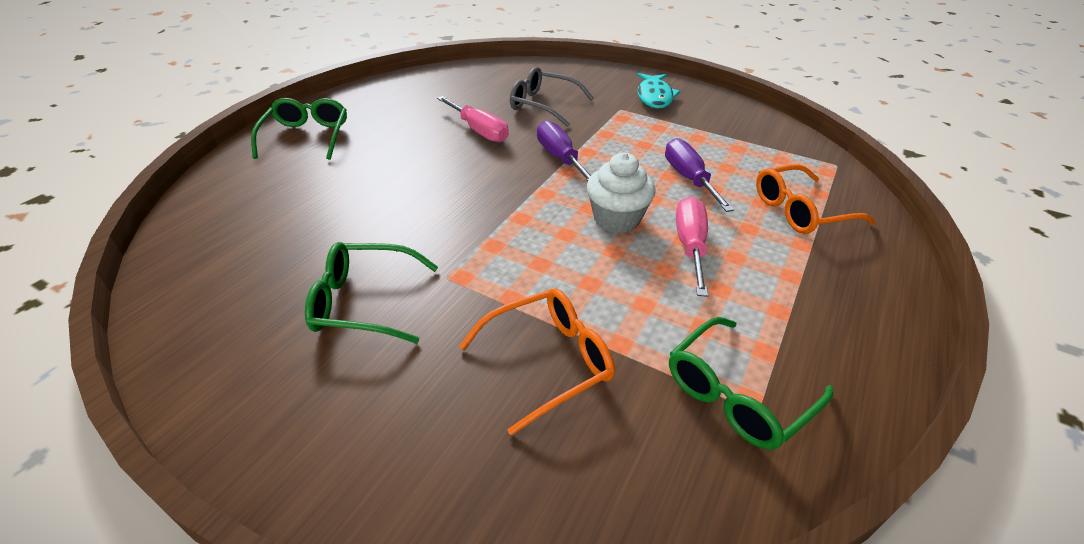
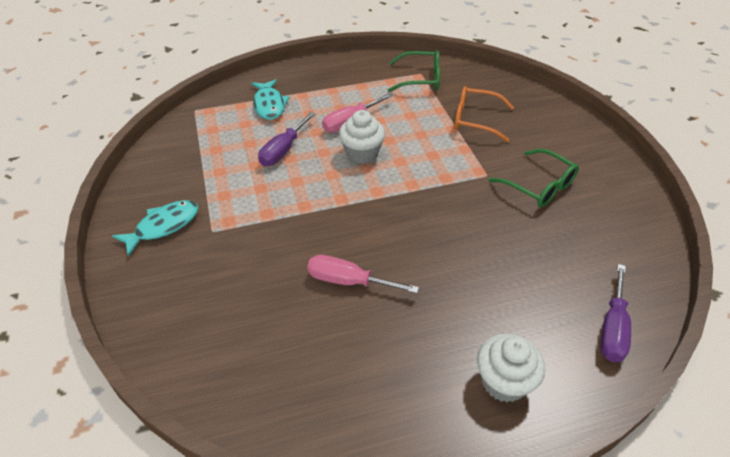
camera: 135 degrees left, 5 degrees up
green glasses [251,98,347,160] -> white cupcake [477,334,545,402]
pink screwdriver [437,96,509,142] -> pink screwdriver turned 75 degrees counterclockwise [307,255,419,293]
grey glasses [510,67,593,127] -> none
purple screwdriver [537,120,591,181] -> purple screwdriver moved to [600,264,631,362]
orange glasses [756,164,876,234] -> turquoise fish [251,79,290,120]

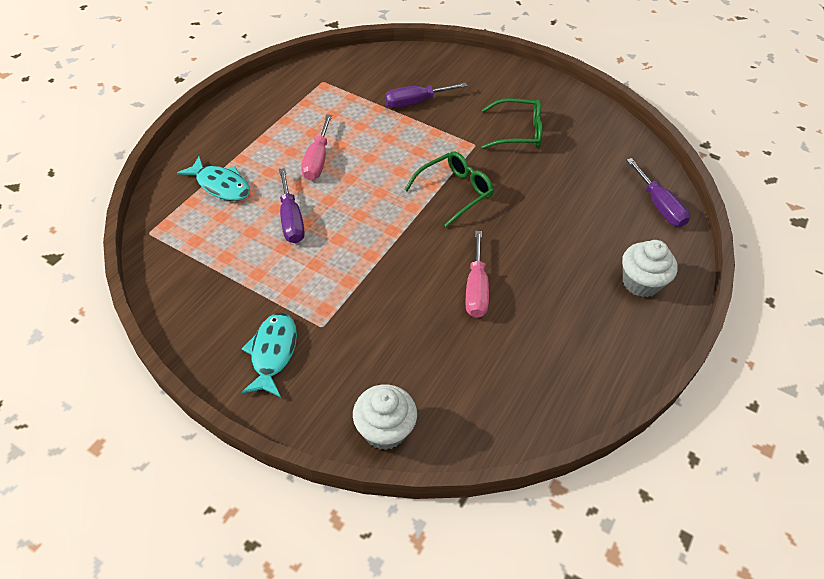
camera: 45 degrees left, 5 degrees up
pink screwdriver [307,255,419,293] -> pink screwdriver turned 60 degrees counterclockwise [466,231,489,318]
white cupcake [339,110,385,164] -> white cupcake moved to [353,384,417,450]
green glasses [388,50,440,92] -> green glasses moved to [404,151,494,227]
orange glasses [454,86,514,142] -> purple screwdriver [385,83,467,108]

